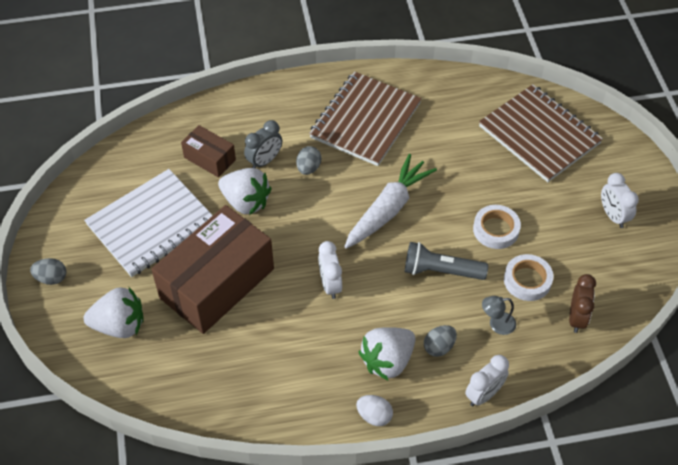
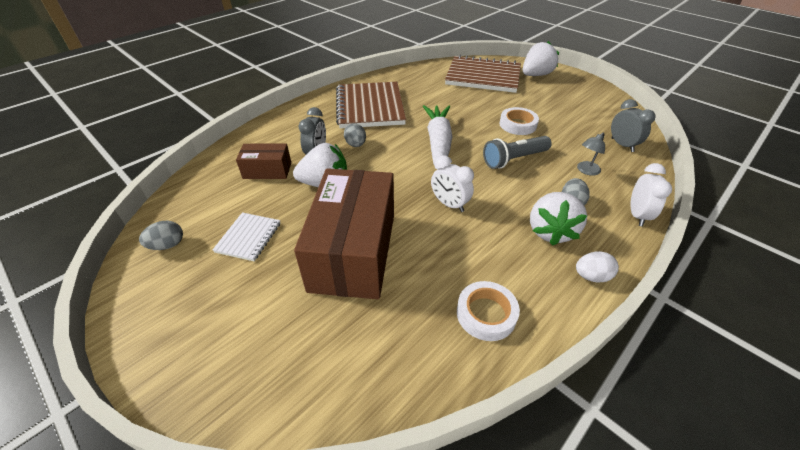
camera: 35 degrees left, 10 degrees down
grey egg [30,258,66,285] -> grey egg moved to [139,221,183,250]
white notebook [84,169,213,277] -> white notebook [212,212,280,261], size x0.48
white strawberry [84,286,144,338] -> white strawberry moved to [523,41,559,76]
white tape [504,254,553,301] -> white tape moved to [457,281,520,341]
brown clock [569,274,596,333] -> grey clock [611,99,656,152]
white clock [601,173,639,228] -> none

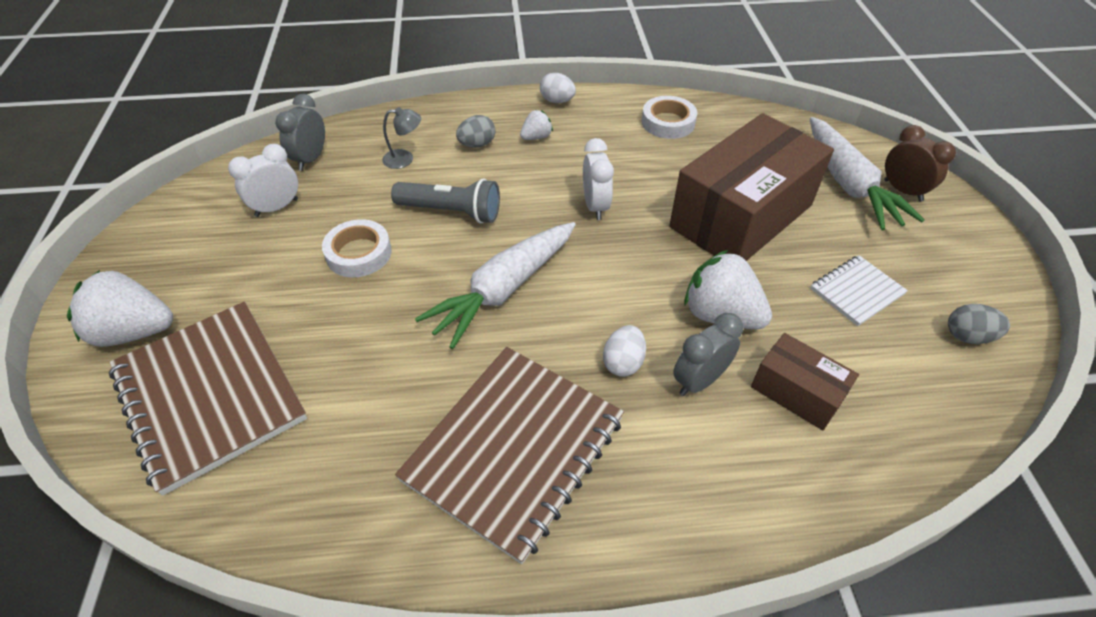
camera: 140 degrees left, 5 degrees up
grey egg [344,123,366,147] -> white egg [603,325,646,377]
white strawberry [530,192,587,246] -> white strawberry [520,110,553,140], size x0.51
white clock [631,163,672,226] -> white clock moved to [228,144,298,217]
none -> white carrot [810,117,925,230]
none -> brown clock [884,125,956,202]

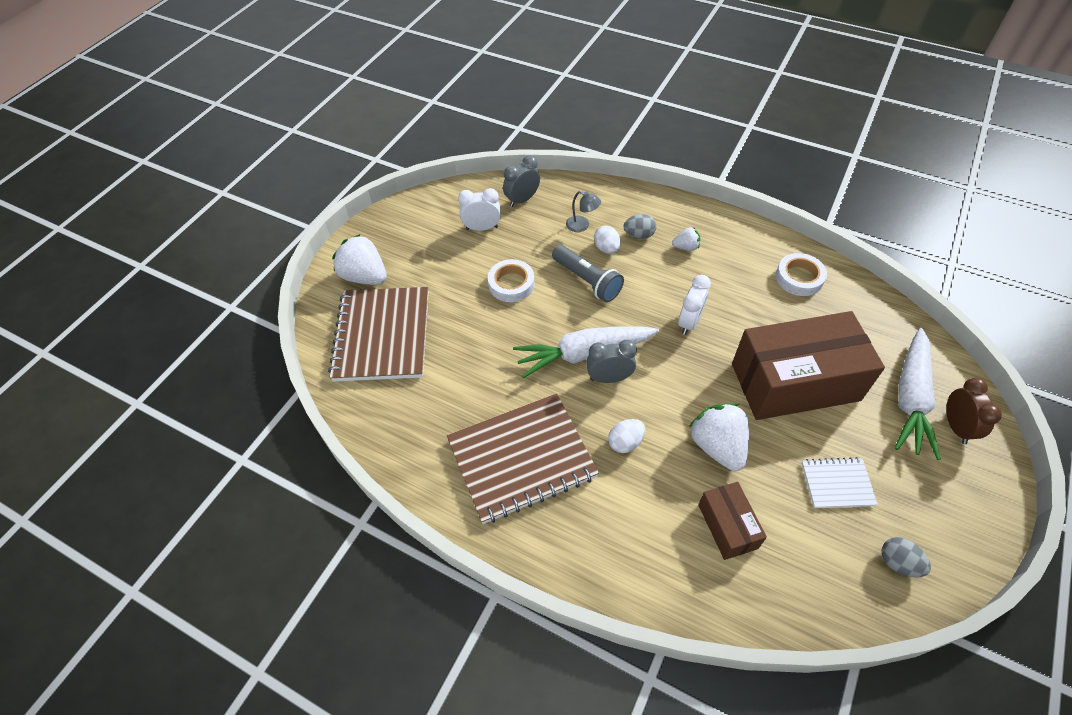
camera: 35 degrees right, 5 degrees up
white egg [540,73,576,103] -> white egg moved to [594,226,621,254]
grey clock [673,313,743,396] -> grey clock moved to [586,340,637,383]

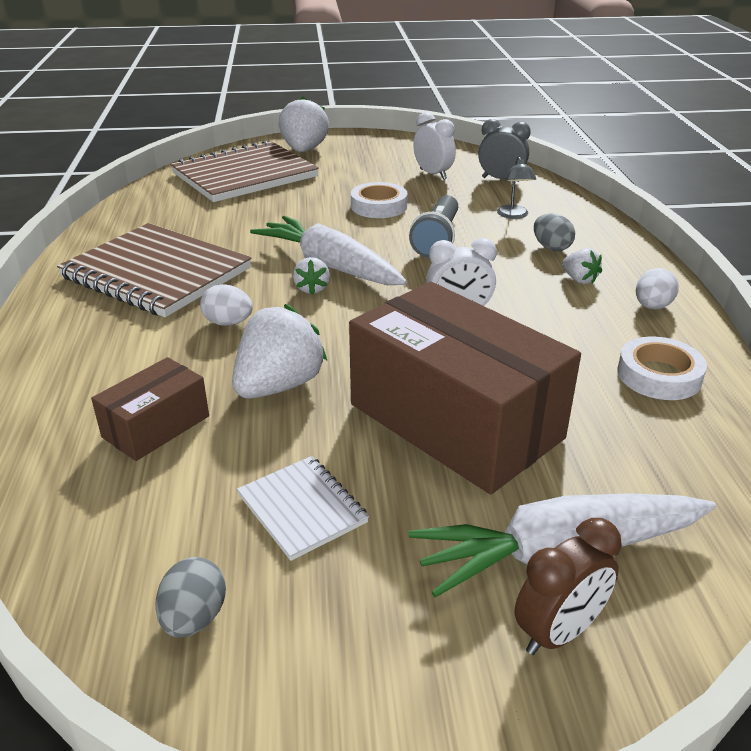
camera: 55 degrees right, 20 degrees down
grey clock [586,340,637,383] -> white strawberry [293,257,330,295]
white egg [594,226,621,254] -> white egg moved to [636,268,679,309]

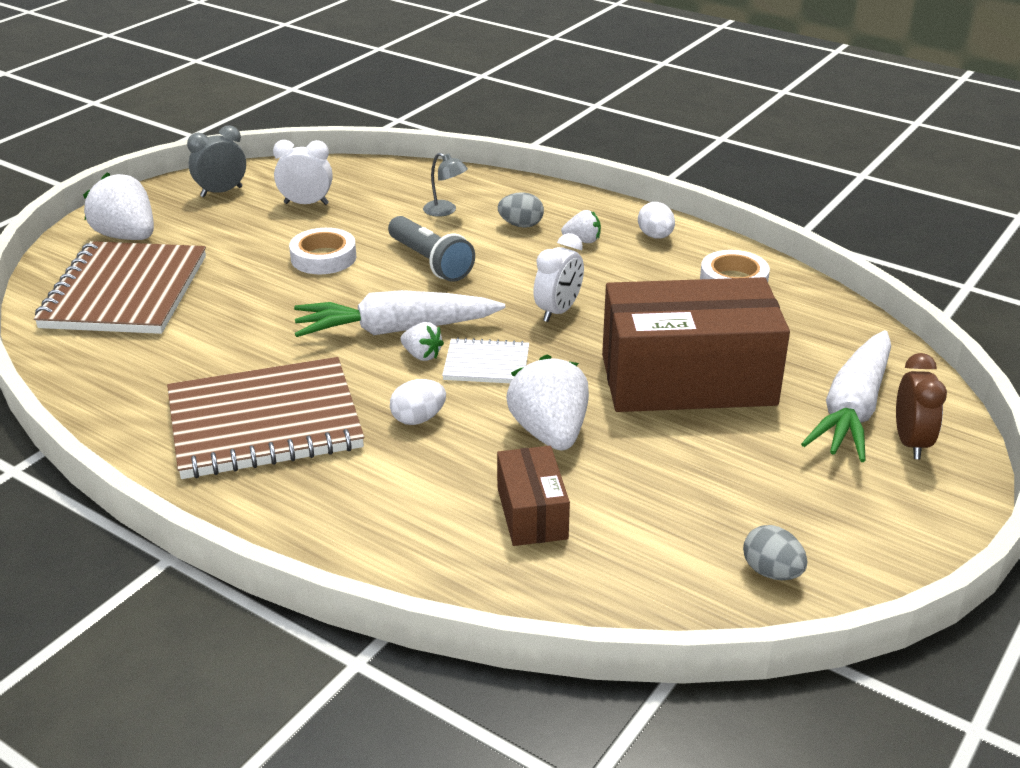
camera: 50 degrees left, 0 degrees up
white notebook [237,456,369,561] -> white notebook moved to [442,338,529,383]
grey clock [478,119,531,182] -> grey clock moved to [187,125,246,197]

